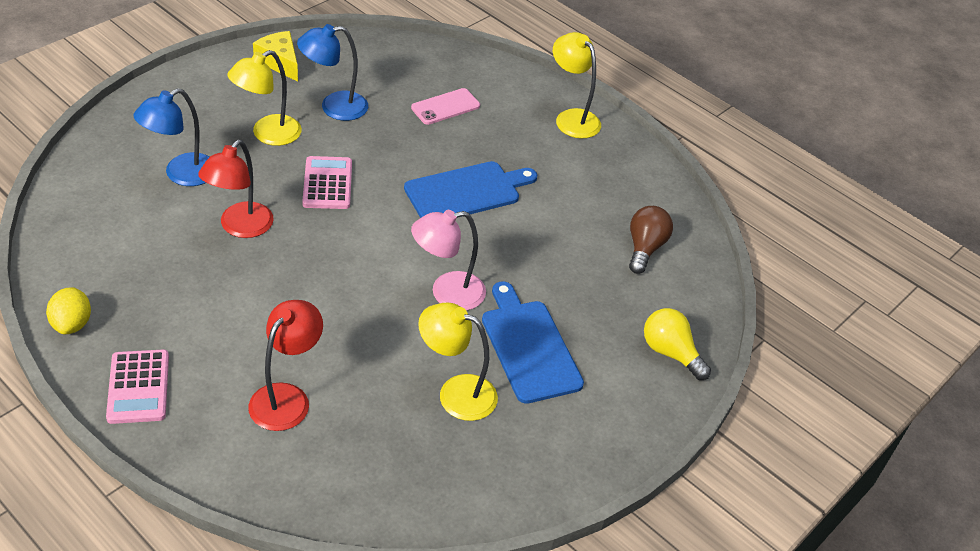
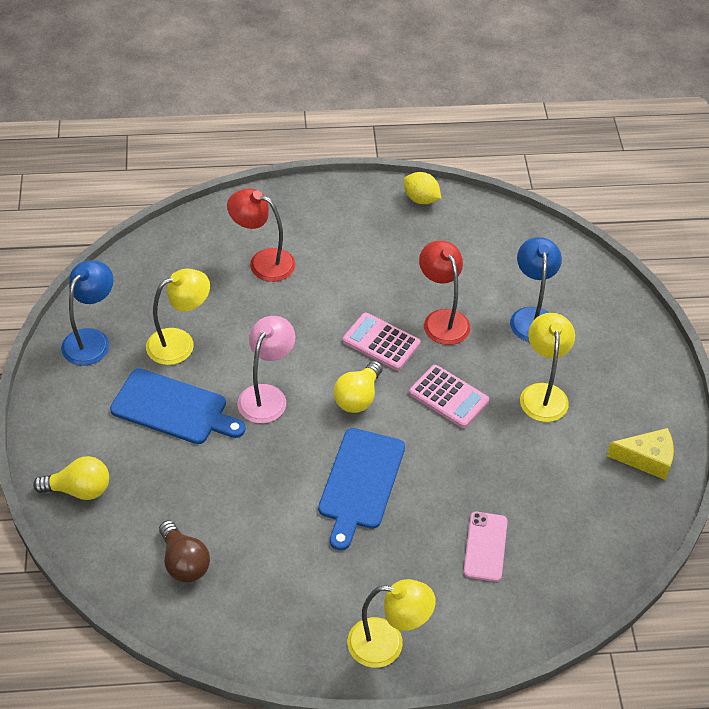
camera: 135 degrees right, 5 degrees up
pink calculator [106,349,169,424] -> pink calculator moved to [343,313,420,370]
red lamp [248,300,323,431] -> red lamp turned 135 degrees clockwise [227,188,295,282]
blue lamp [297,24,368,121] -> blue lamp moved to [61,260,113,366]
none -> yellow light bulb [333,361,383,413]

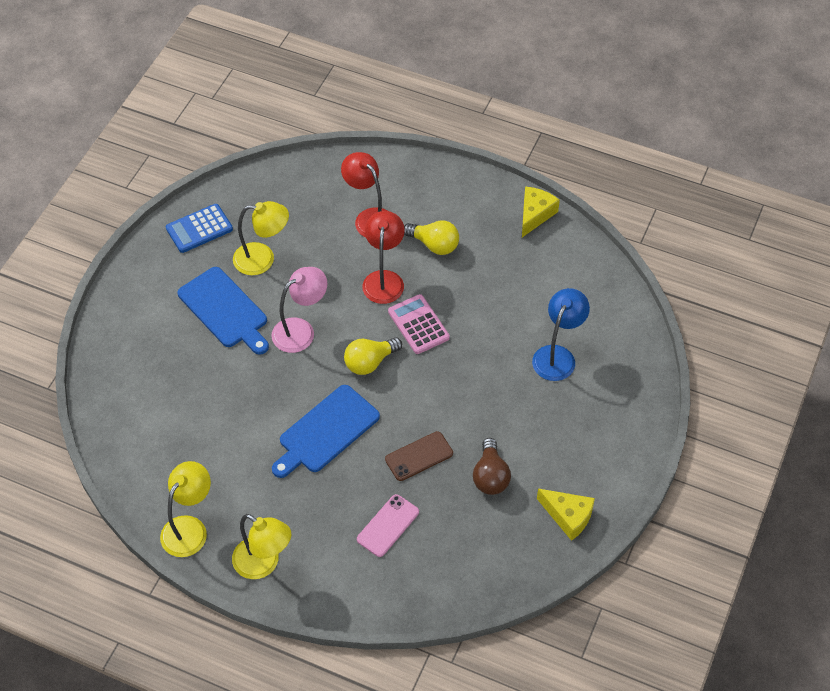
camera: 30 degrees right, 5 degrees up
yellow light bulb [33,456,109,500] -> yellow light bulb moved to [404,221,459,255]
blue lamp [61,260,113,366] -> blue calculator [166,204,233,253]
brown light bulb [159,520,210,582] -> brown light bulb moved to [473,438,511,495]
yellow lemon [403,172,441,204] -> yellow cheese [522,186,560,237]
pink calculator [409,365,489,428] -> none
red lamp [419,241,470,345] -> red lamp moved to [362,211,405,304]
yellow lamp [520,313,575,422] -> yellow lamp moved to [160,461,211,557]
none -> brown phone [385,431,453,481]

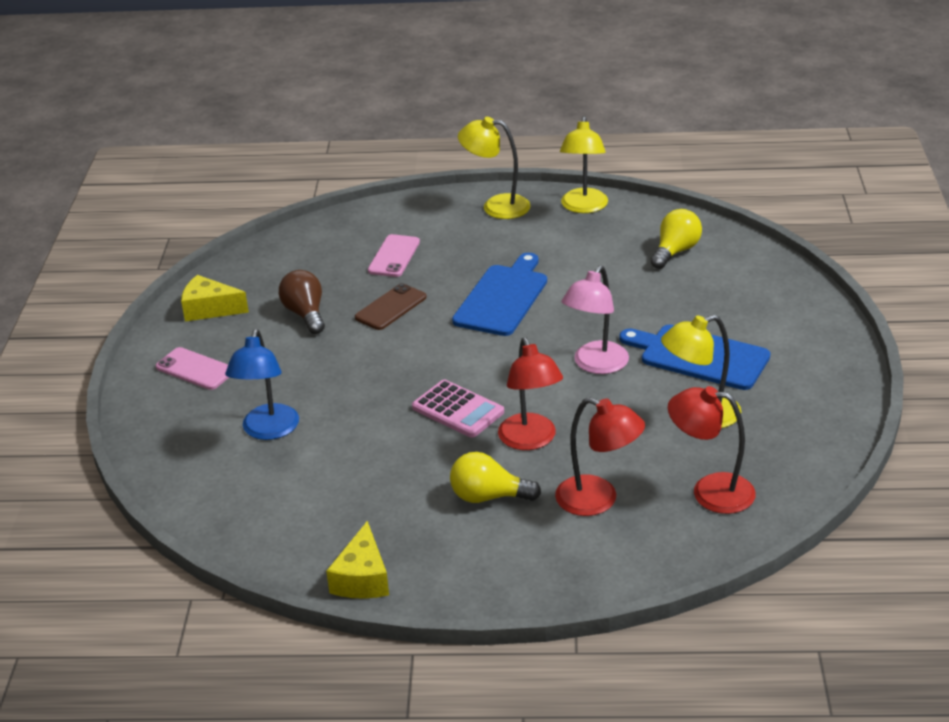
camera: 160 degrees right, 20 degrees down
blue calculator [166,204,233,253] -> none
yellow light bulb [344,337,402,375] -> yellow light bulb moved to [650,209,702,269]
none -> pink phone [156,347,229,390]
none -> red lamp [668,386,756,514]

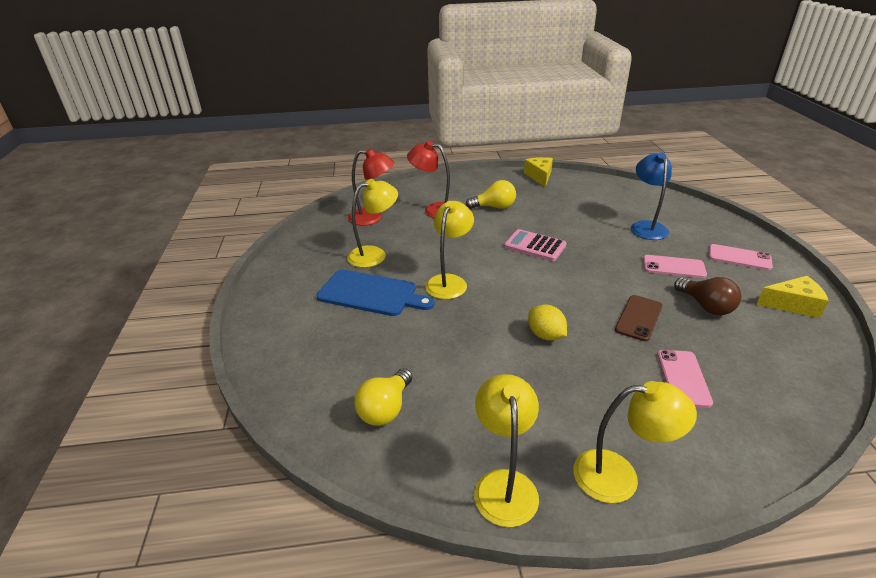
camera: 170 degrees right, 0 degrees up
blue cutting board [452,253,547,336] -> yellow lemon [528,305,567,341]
red lamp [498,337,563,450] -> none
pink lamp [561,266,629,374] -> yellow lamp [425,201,474,299]
none -> pink phone [643,255,707,278]

